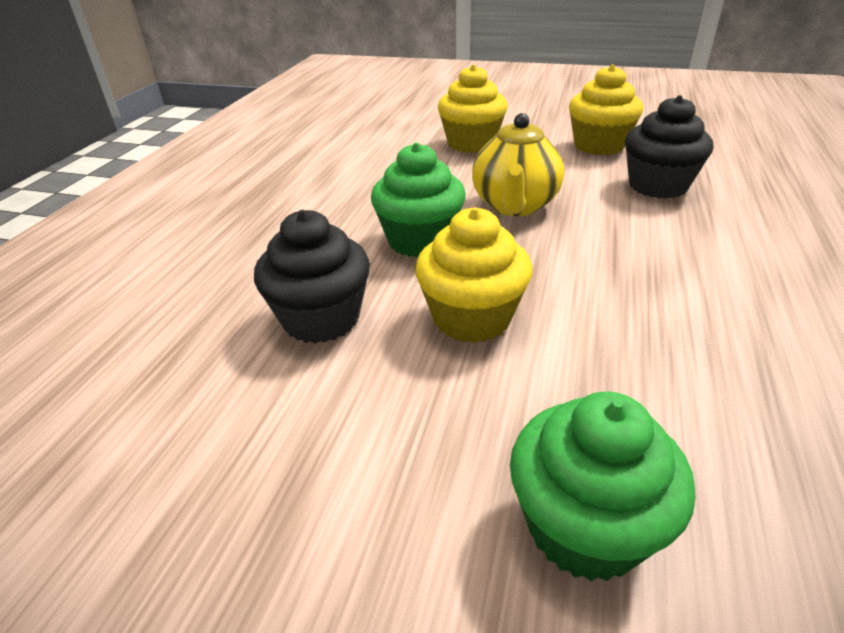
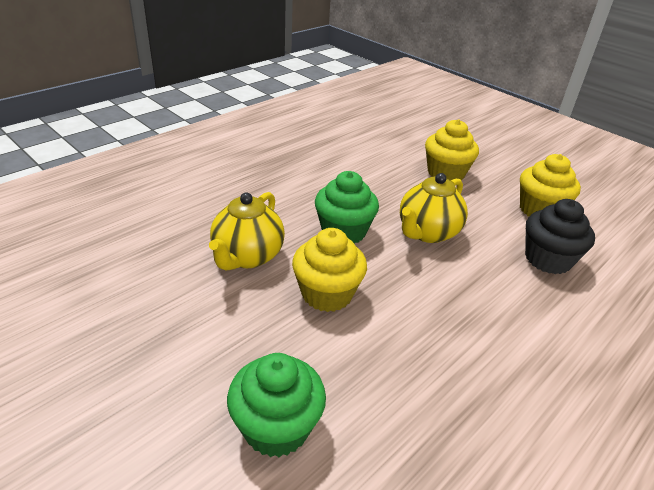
camera: 25 degrees right, 0 degrees up
black cupcake [254,210,370,343] -> yellow teapot [209,192,285,271]

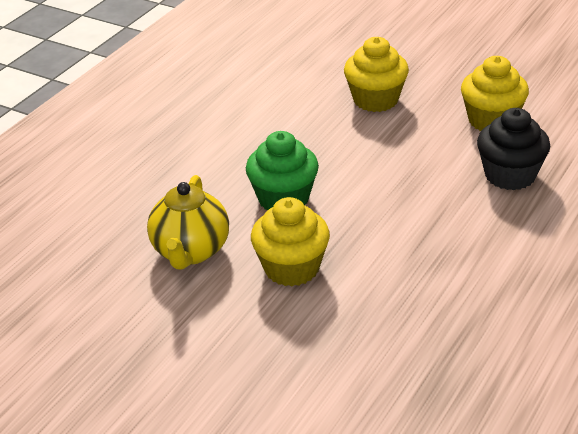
camera: 10 degrees left, 0 degrees up
green cupcake [227,353,326,457] -> none
yellow teapot [400,173,468,243] -> none

